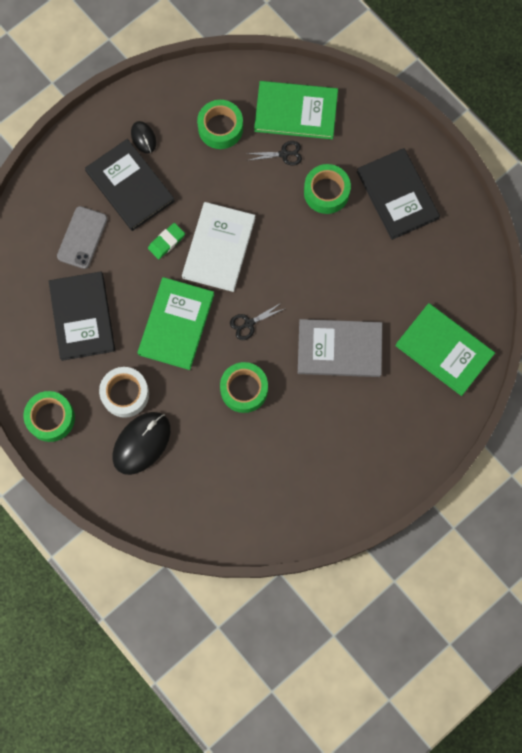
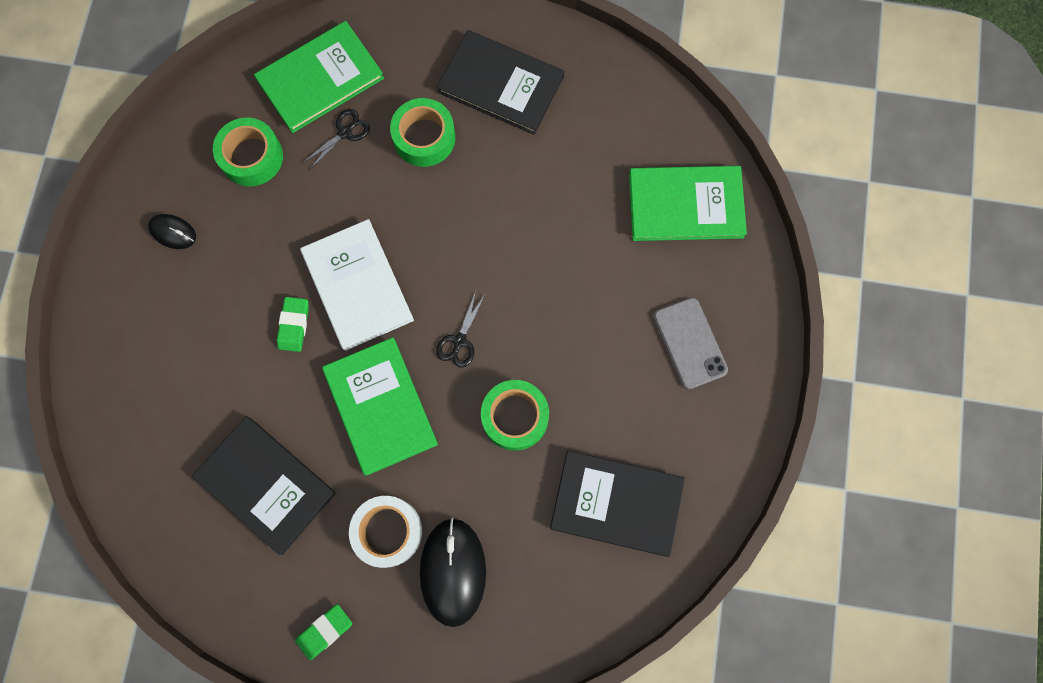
camera: 40 degrees left, 0 degrees up
green tape [24,391,75,442] -> green eraser [295,604,352,660]
grey phone [57,206,108,269] -> grey phone moved to [654,298,728,389]
black book [85,139,175,231] -> black book moved to [550,451,685,557]
grey book [298,319,382,377] -> none

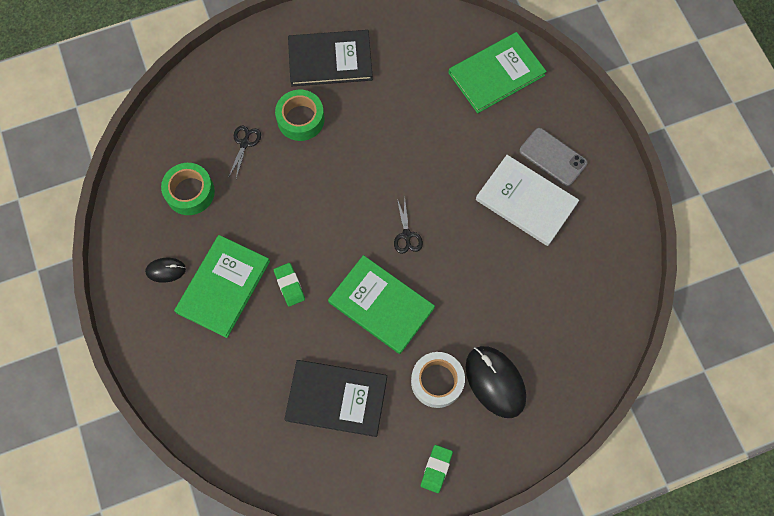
camera: 30 degrees left, 5 degrees down
green book [254,21,384,133] -> green book moved to [174,235,270,338]
white book [300,219,414,351] -> white book moved to [476,155,579,246]
green tape [481,380,549,451] -> none
black book [550,451,685,557] -> none

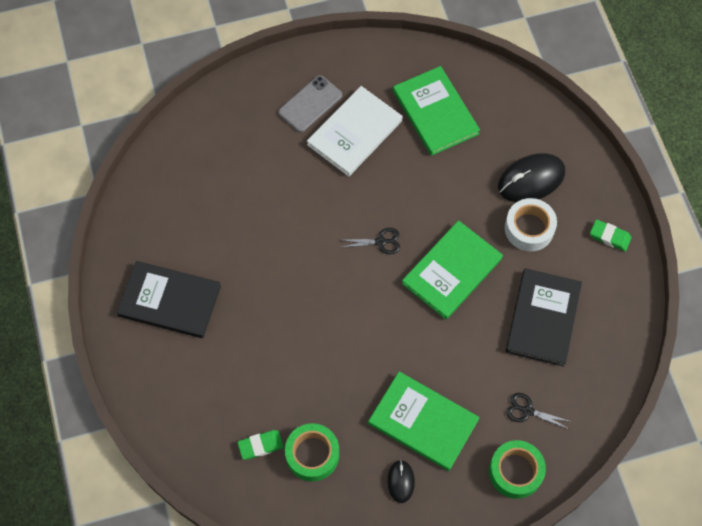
camera: 85 degrees left, 5 degrees down
black scissors [228,126,261,178] -> black scissors moved to [506,393,572,429]
green eraser [274,263,305,306] -> green eraser moved to [237,430,284,460]
green tape [275,90,325,141] -> green tape moved to [489,440,546,499]
black book [288,30,373,86] -> black book turned 75 degrees counterclockwise [117,261,221,338]
green book [449,32,547,114] -> green book moved to [393,66,480,156]

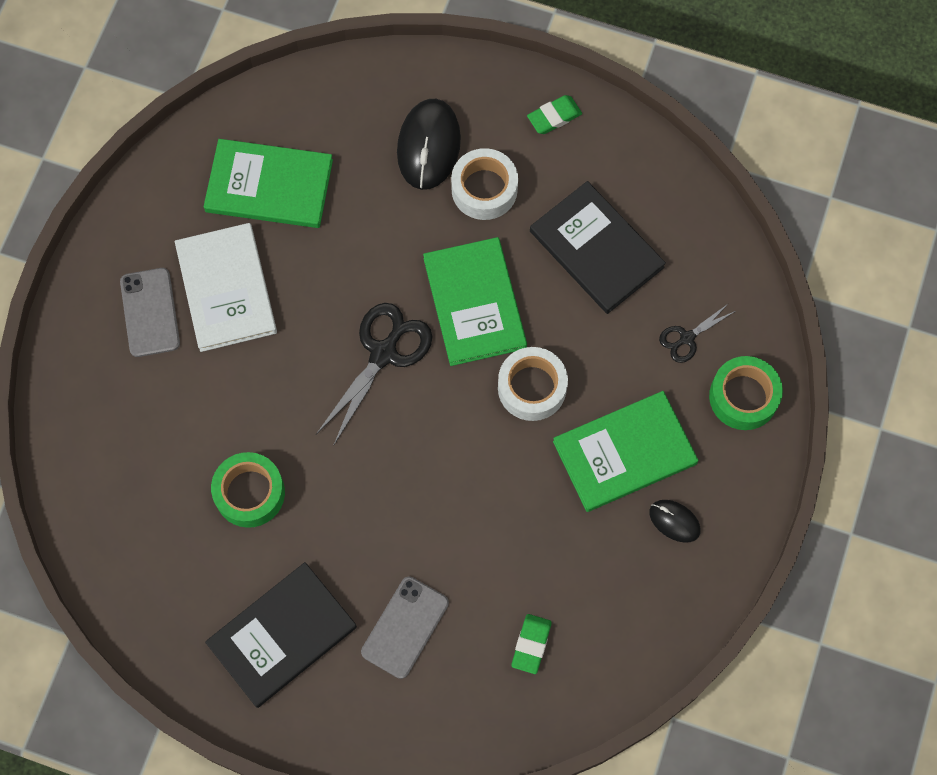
camera: 55 degrees left, 5 degrees up
green tape [285,423,339,481] -> green tape moved to [211,452,285,528]
black scissors [339,228,400,254] -> black scissors [316,303,433,446], size x1.87
none -> grey phone [361,576,449,679]
none -> white tape [498,347,568,421]

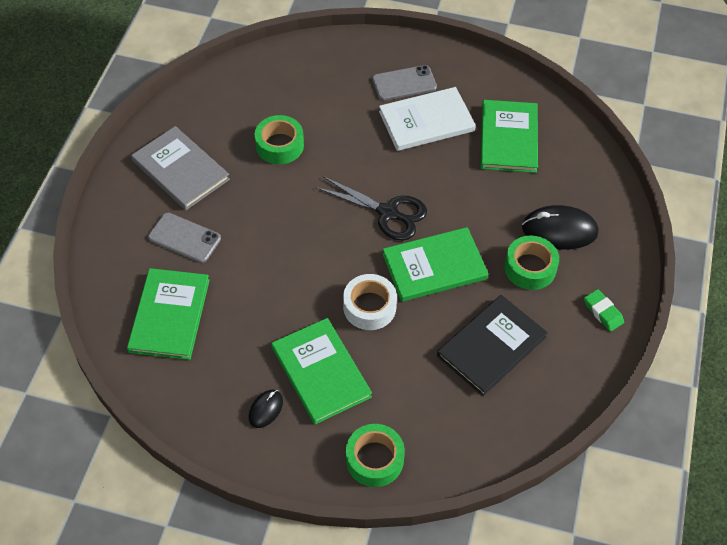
camera: 85 degrees right, 15 degrees down
black book [205,562,357,708] -> grey book [131,126,230,210]
white tape [451,148,518,220] -> green tape [504,235,559,290]
green eraser [511,614,552,674] -> green book [127,268,210,360]
black scissors [659,303,735,363] -> none

